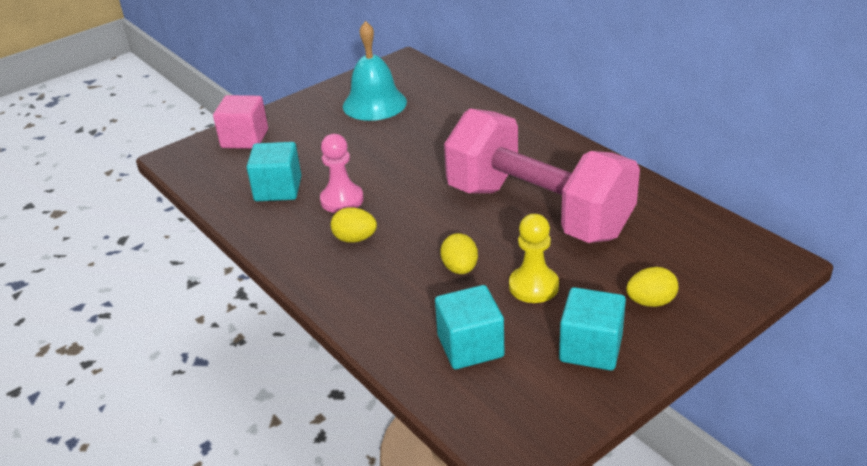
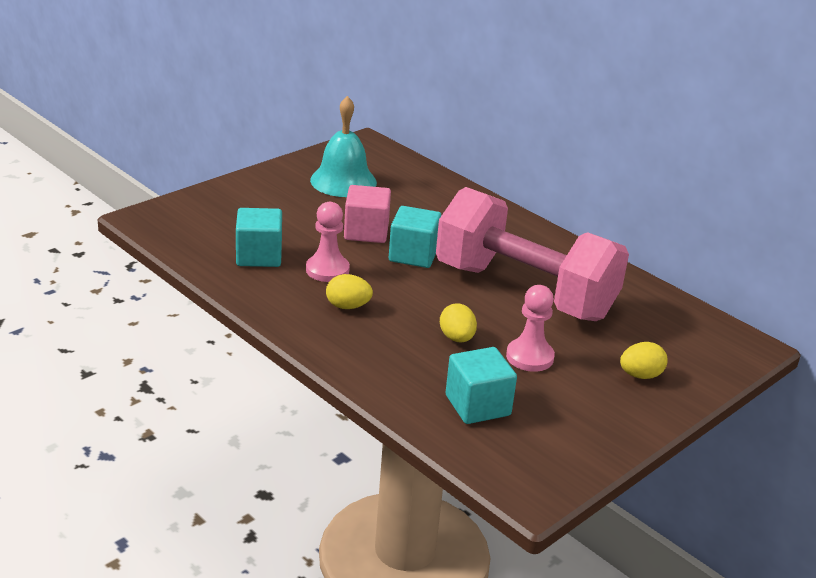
camera: 10 degrees left, 5 degrees down
pink cube [213,95,268,149] -> pink cube moved to [344,185,391,243]
yellow pawn [509,214,559,303] -> pink pawn [506,285,555,372]
turquoise cube [559,287,626,371] -> turquoise cube moved to [389,206,442,268]

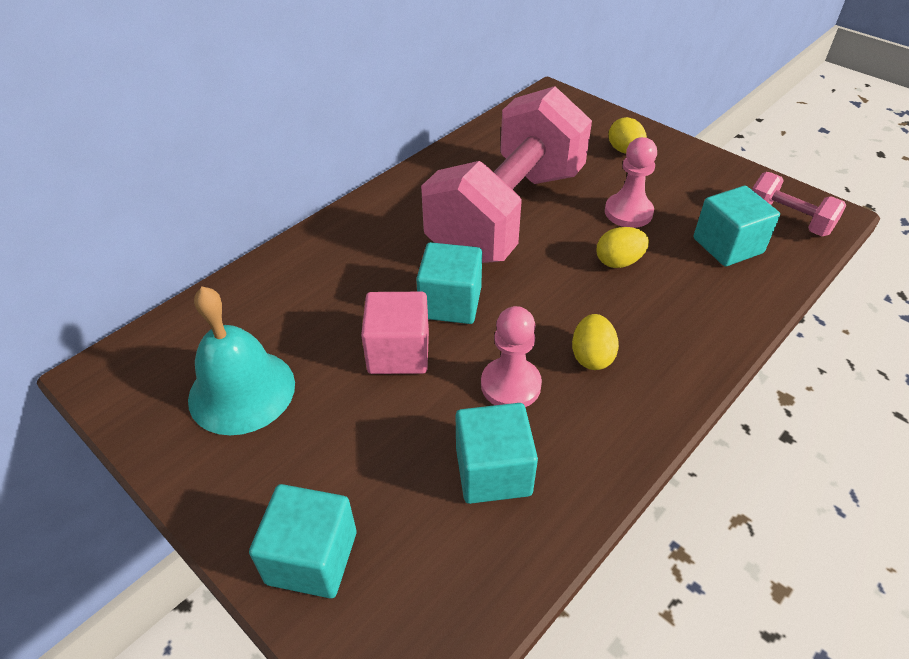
camera: 90 degrees left, 15 degrees up
none -> turquoise cube [249,484,356,598]
none -> pink dumbbell [752,172,846,236]

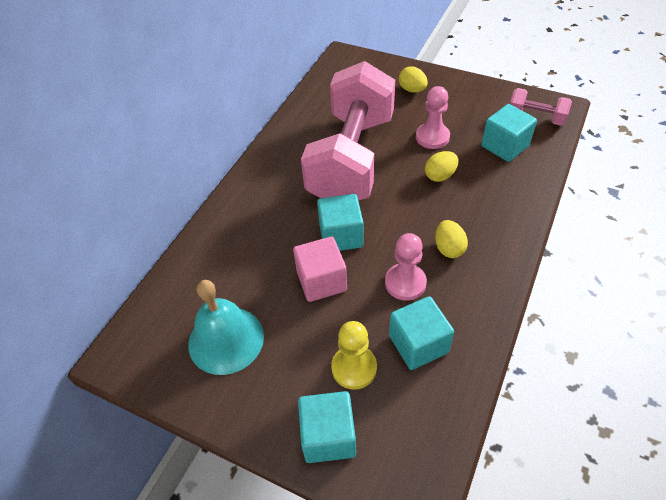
camera: 15 degrees left, 5 degrees up
none -> yellow pawn [331,321,377,390]

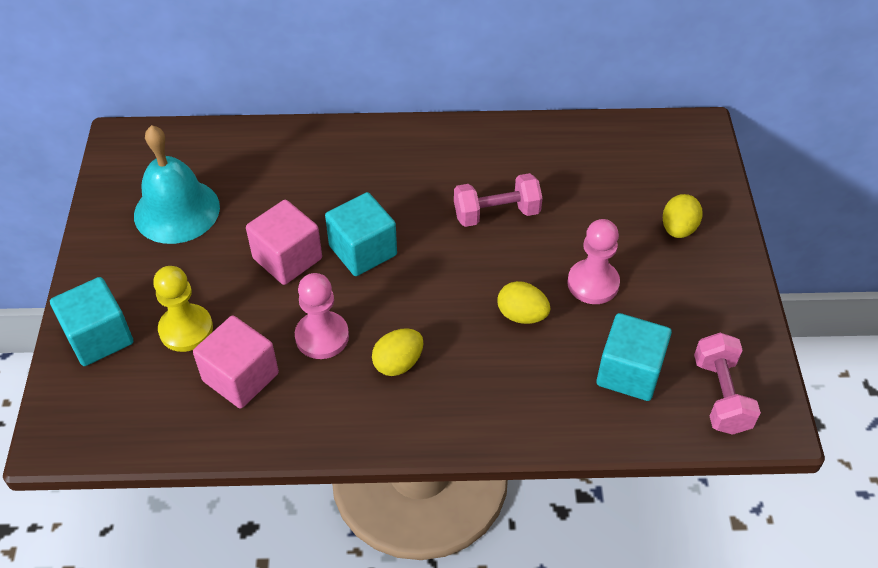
camera: 60 degrees right, 0 degrees up
pink dumbbell [301,61,395,200] -> pink dumbbell [454,173,543,227], size x0.42
turquoise cube [389,296,454,370] -> pink cube [193,316,279,409]

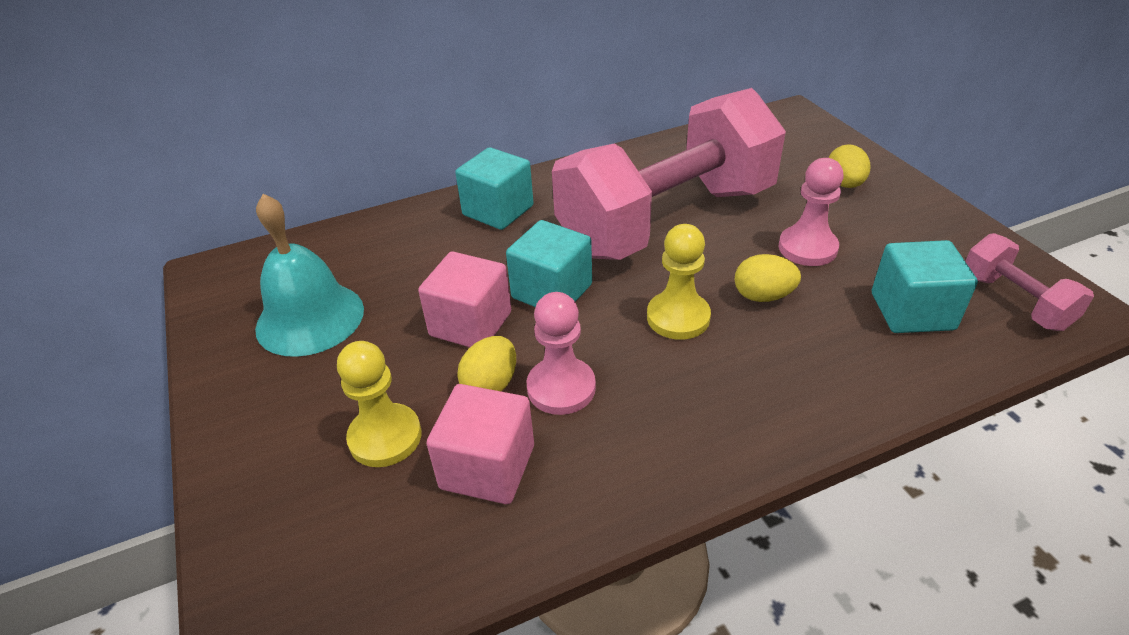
camera: 20 degrees left, 10 degrees down
turquoise cube [50,277,133,366] -> turquoise cube moved to [455,147,533,230]
yellow egg [372,328,424,376] -> yellow egg moved to [457,336,516,391]
pink dumbbell [454,173,543,227] -> pink dumbbell [552,88,786,260], size x2.40
none -> yellow pawn [647,224,711,340]

